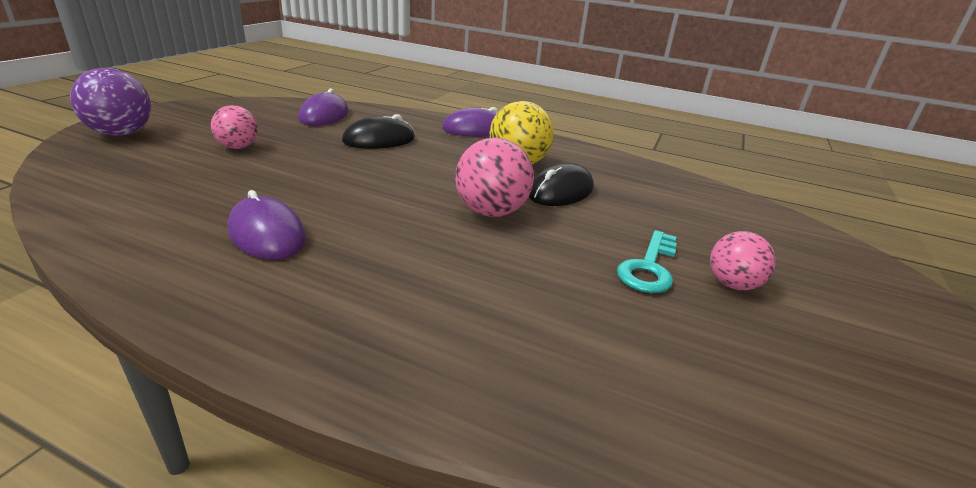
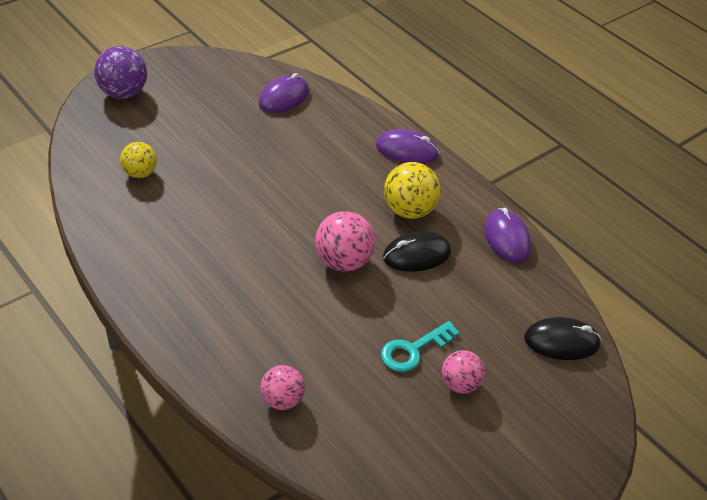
camera: 25 degrees right, 15 degrees up
pink ball [211,105,258,149] -> pink ball moved to [260,365,305,410]
purple mouse [228,190,306,260] -> purple mouse moved to [484,208,531,263]
black mouse [342,114,415,149] -> black mouse moved to [524,317,601,360]
none -> yellow ball [120,142,157,178]

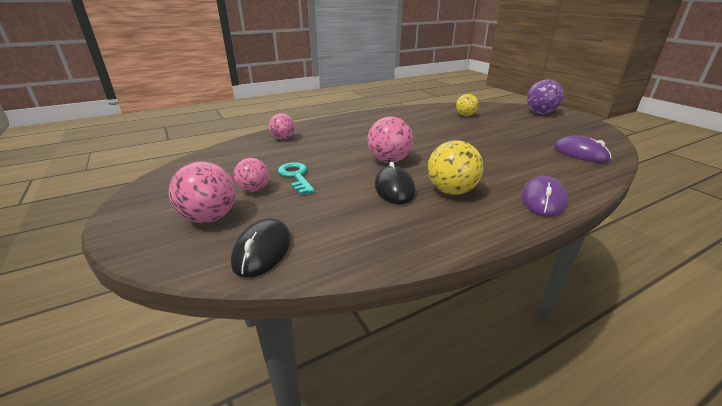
camera: 105 degrees right, 15 degrees down
purple mouse [484,208,531,263] -> none
none -> pink ball [169,162,236,223]

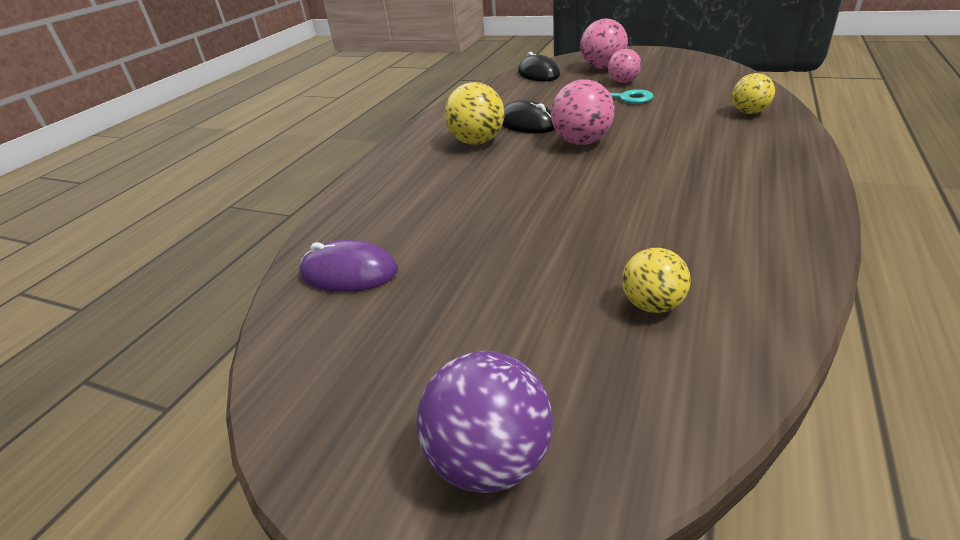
camera: 145 degrees right, 5 degrees up
pink ball [269,114,295,139] -> yellow ball [732,73,775,114]
purple mouse [521,176,568,217] -> none

